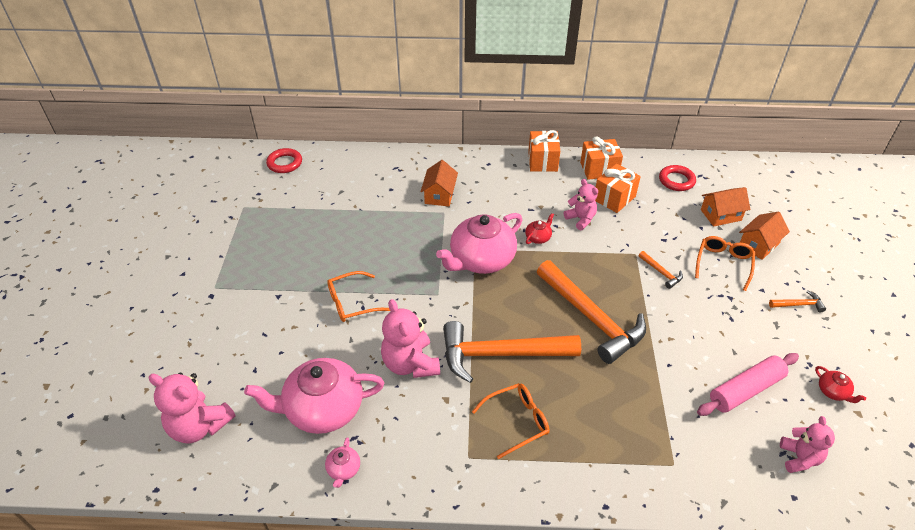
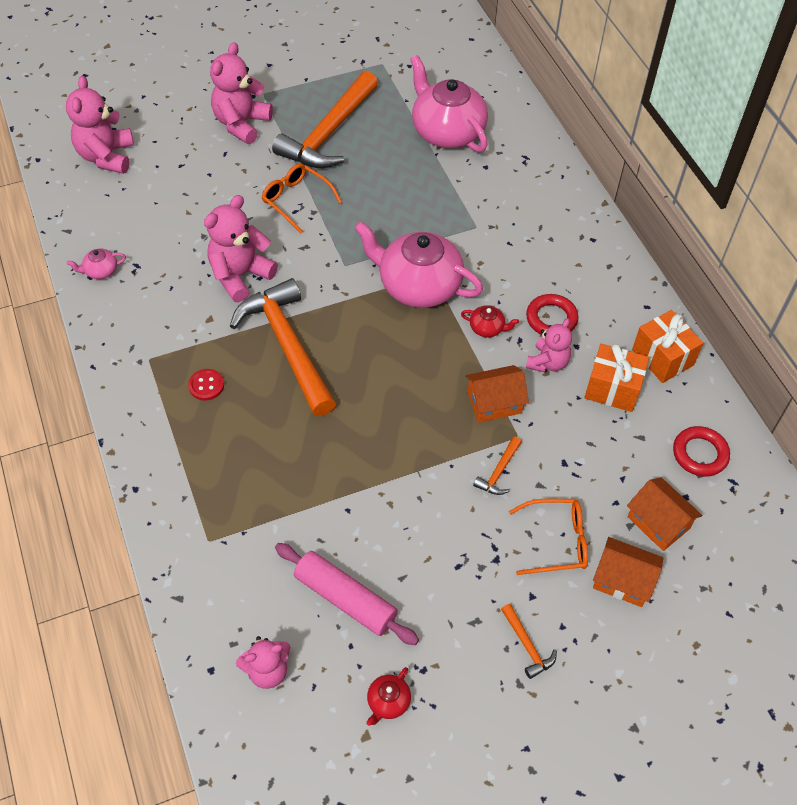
camera: 65 degrees right, 10 degrees up
pink teapot [244,358,384,434] -> pink teapot moved to [410,55,488,152]
red ring [266,148,302,173] -> red ring moved to [526,294,578,335]
orange house [421,160,458,206] -> orange house moved to [465,365,529,423]
orange glasses [472,383,550,459] -> red button [188,369,224,401]
orange gift [528,130,560,172] -> none
orange hammer [537,260,646,364] -> orange hammer moved to [272,71,378,168]
none -> pink teddy bear [210,42,273,144]

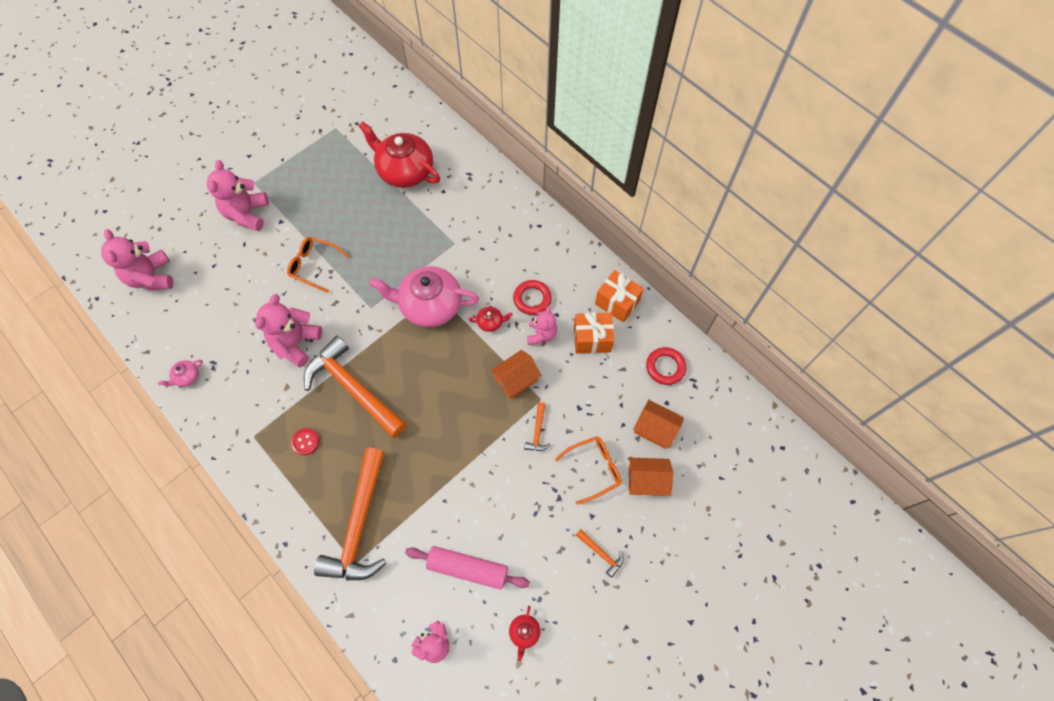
camera: 20 degrees left, 10 degrees up
orange hammer [272,71,378,168] -> orange hammer moved to [314,448,386,581]
pink teapot [410,55,488,152] -> red teapot [359,121,440,188]

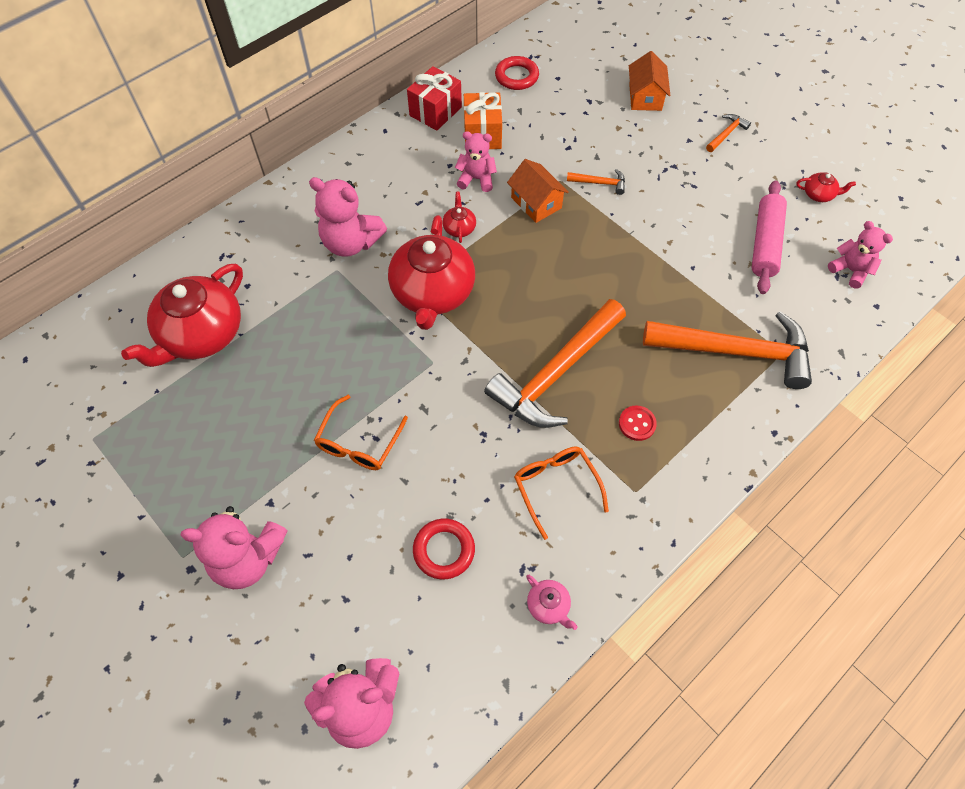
camera: 90 degrees left, 5 degrees down
pink teddy bear [255,294,322,367] -> pink teddy bear moved to [309,177,387,257]
pink teapot [369,266,479,327] -> red teapot [388,215,475,330]
red ring [513,280,552,315] -> red ring moved to [413,519,475,579]
orange glasses [555,436,622,505] -> orange glasses moved to [514,447,609,540]
orange gift [595,270,644,323] -> red gift [407,66,462,131]
orange house [633,400,684,449] -> none

